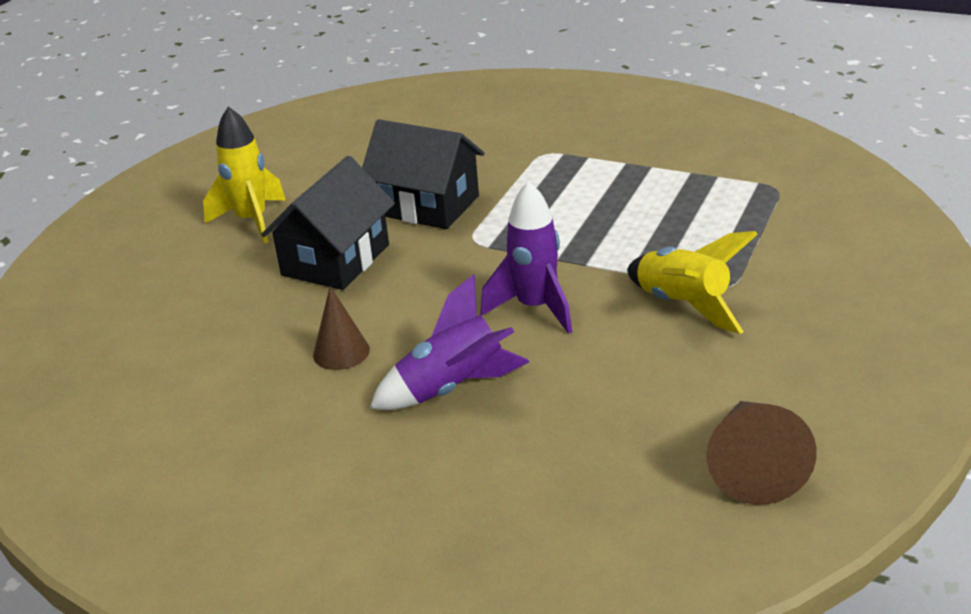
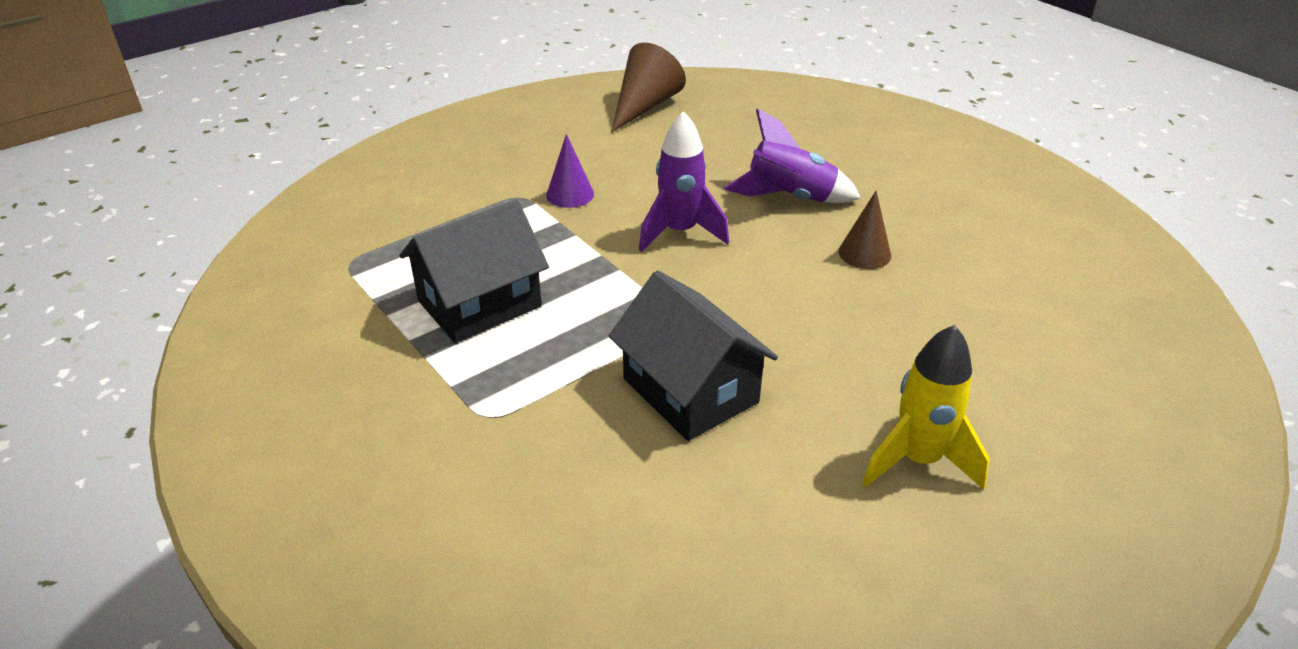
camera: 155 degrees left, 5 degrees up
black house [261,156,395,290] -> black house moved to [399,200,549,343]
yellow rocket [627,231,758,334] -> purple cone [546,134,594,208]

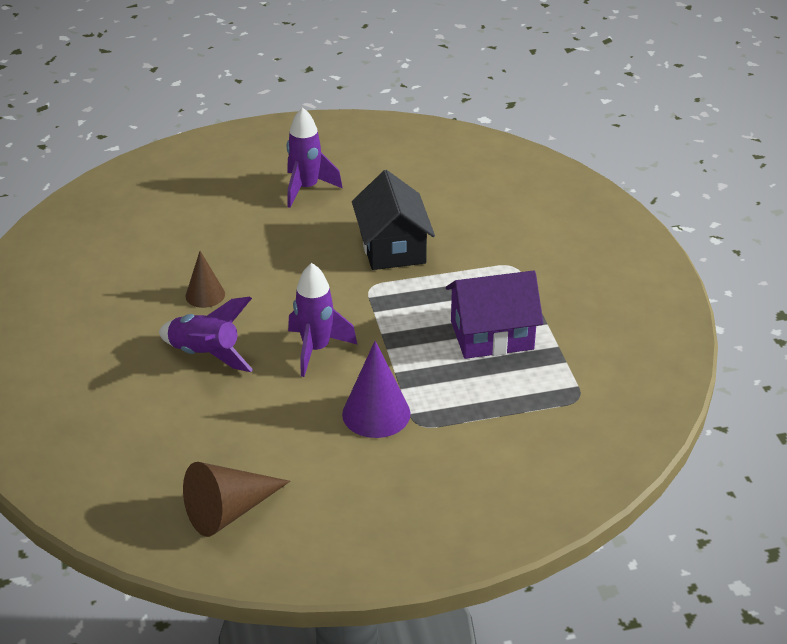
camera: 155 degrees left, 0 degrees up
black house [399,200,549,343] -> purple house [446,270,544,359]
purple cone [546,134,594,208] -> purple cone [342,341,410,438], size x1.56
yellow rocket [863,325,989,490] -> purple rocket [287,107,343,208]

